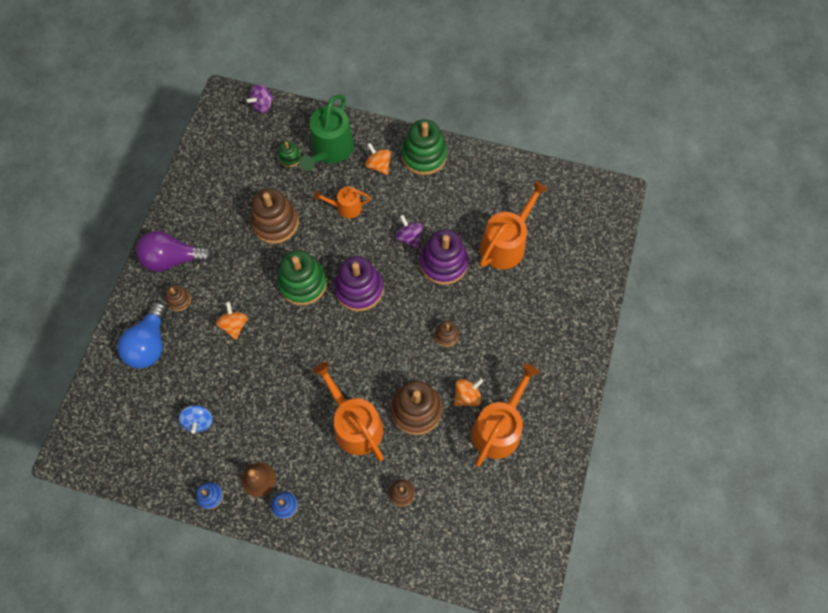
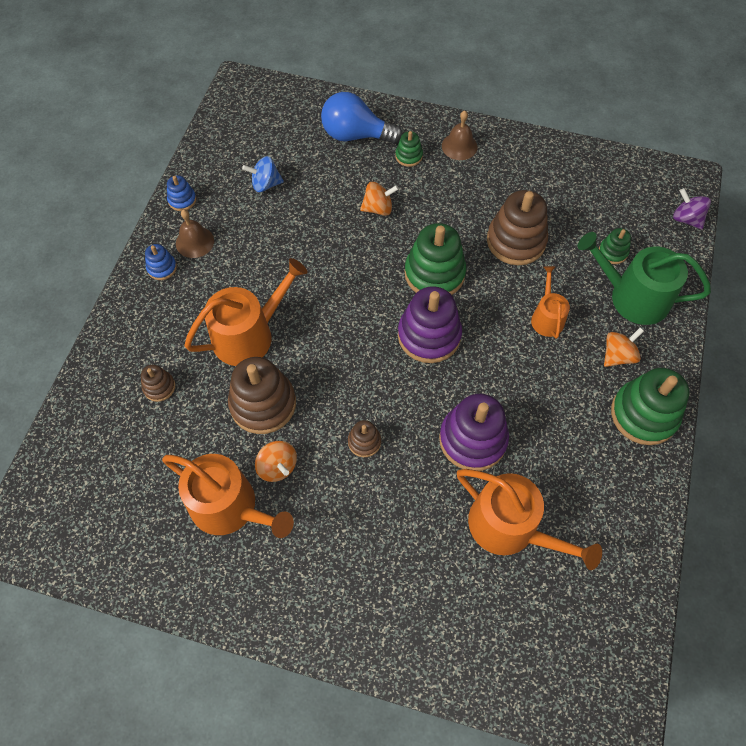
camera: 90 degrees right, 5 degrees down
purple light bulb [136,231,213,272] -> brown bell [442,111,477,160]
brown stacking toy [165,285,191,311] -> green stacking toy [395,131,423,167]
purple spinning top [395,215,423,249] -> none

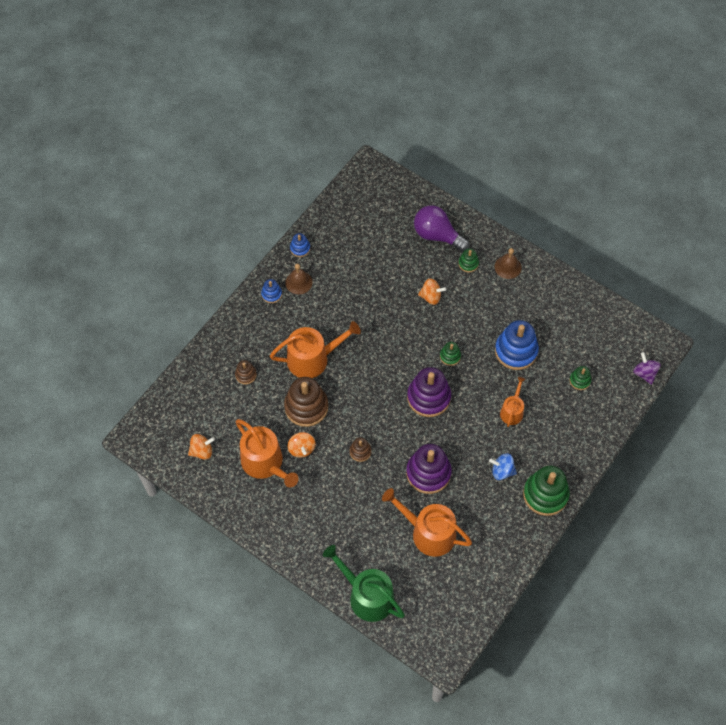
camera: 20 degrees right, 0 degrees up
blue spinning top [242,156,284,192] -> blue spinning top moved to [489,453,517,480]
blue light bulb [321,92,403,144] -> purple light bulb [414,205,469,252]
green stacking toy [405,223,466,295] -> green stacking toy [440,342,461,366], size x0.49
orange watering can [457,469,602,570] -> orange watering can turned 150 degrees clockwise [382,488,472,557]
brown stacking toy [487,190,548,265] -> blue stacking toy [495,320,539,370]
green watering can [577,232,711,325] -> green watering can moved to [323,545,405,622]
orange spinning top [604,328,644,367] -> orange spinning top moved to [188,434,215,460]

